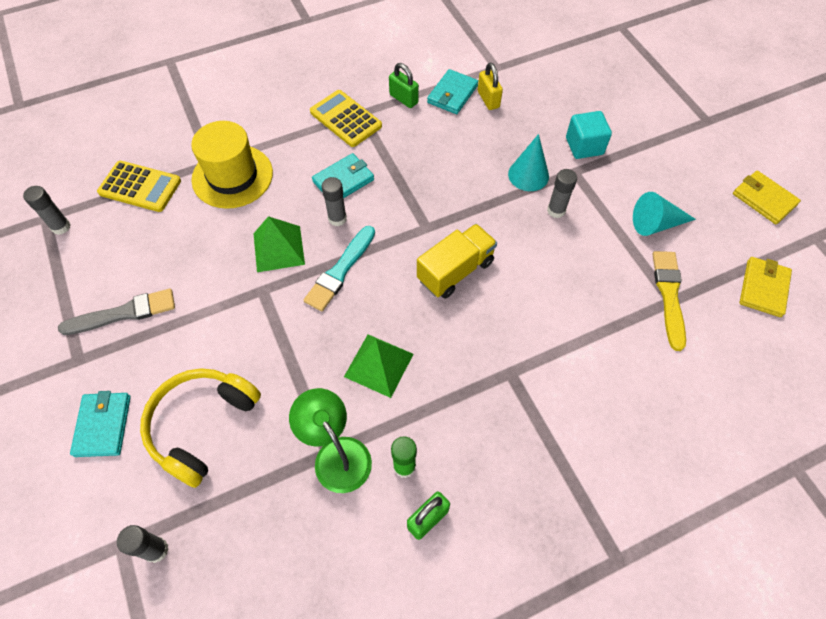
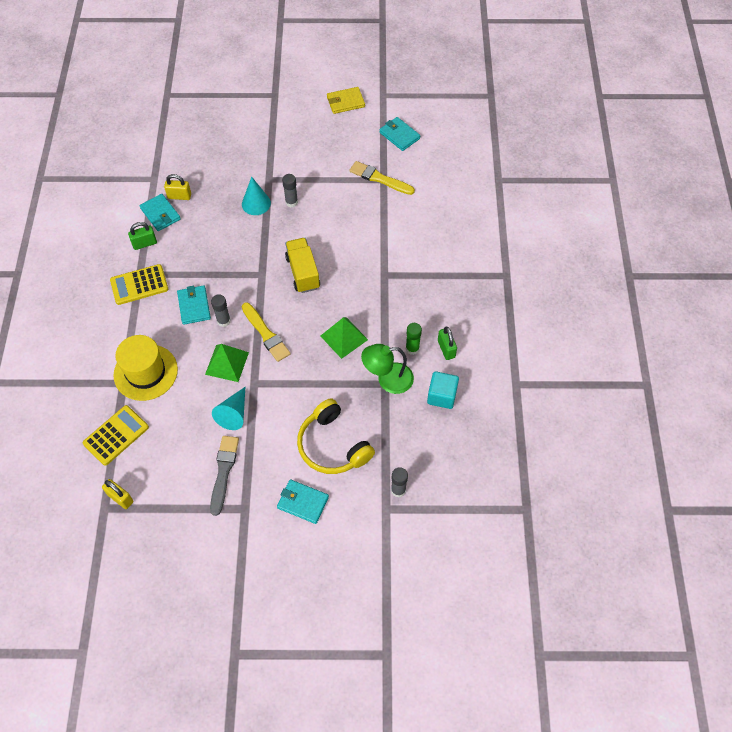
camera: 65 degrees left, 0 degrees up
grey glue stick [23,186,71,235] -> yellow padlock [102,479,133,509]
turquoise brush [304,226,375,311] -> yellow brush [241,302,291,362]
turquoise cube [566,111,612,159] -> turquoise cube moved to [427,371,459,409]
turquoise cone [633,192,696,236] -> turquoise cone moved to [212,387,245,430]
yellow wallet [739,257,792,317] -> turquoise wallet [379,117,420,151]

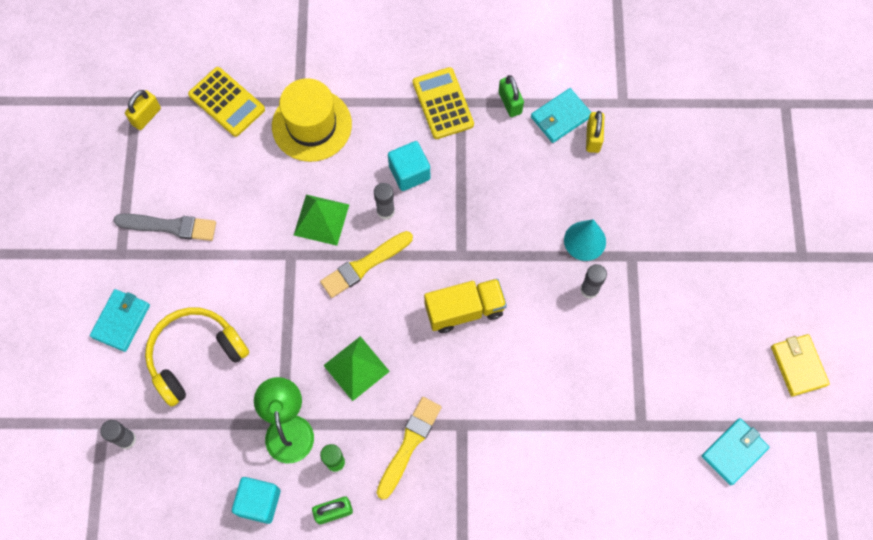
camera: 90 degrees right, 10 degrees up
turquoise wallet [177,285,211,325] -> turquoise cube [388,141,430,191]
turquoise cone [212,387,245,430] -> none
yellow brush [349,161,415,195] -> yellow brush moved to [377,397,442,500]

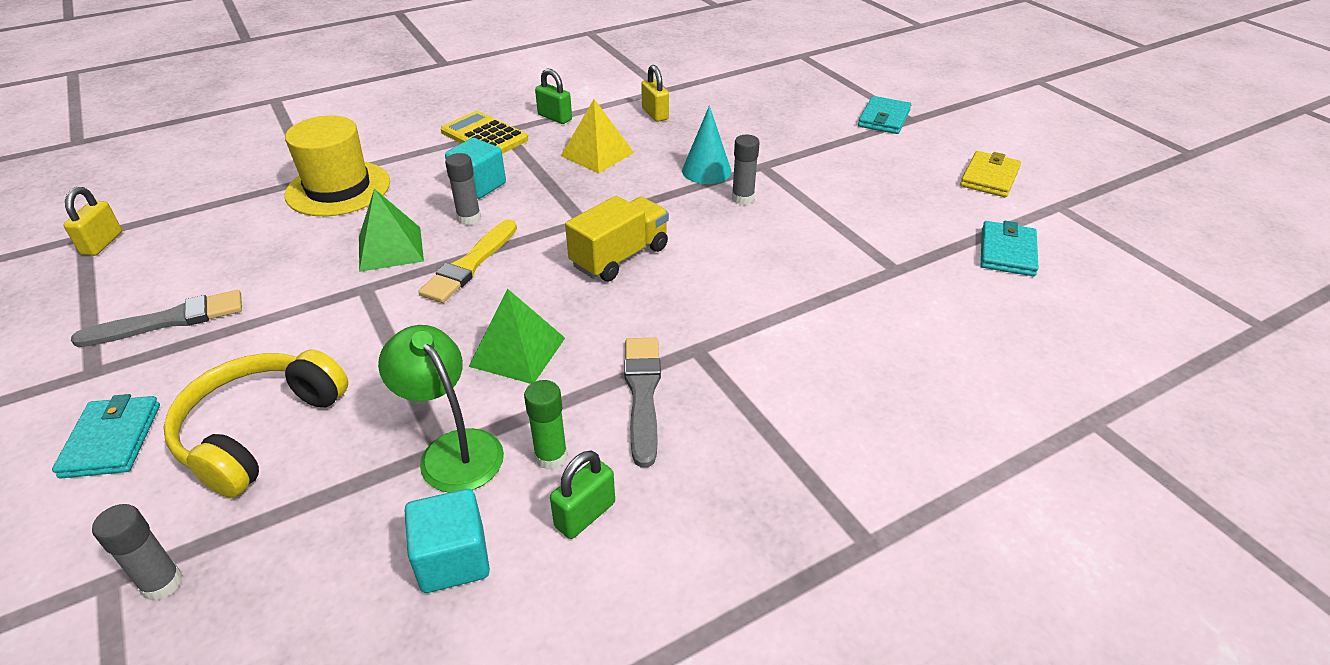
camera: 30 degrees left, 30 degrees down
yellow calculator [188,67,265,137] -> none
yellow brush [377,397,442,500] -> grey brush [624,338,661,468]
turquoise wallet [531,88,591,143] -> turquoise wallet moved to [858,96,911,134]
yellow wallet [771,334,830,397] -> yellow wallet turned 75 degrees clockwise [960,151,1021,197]
none -> yellow pyramid [561,99,634,173]

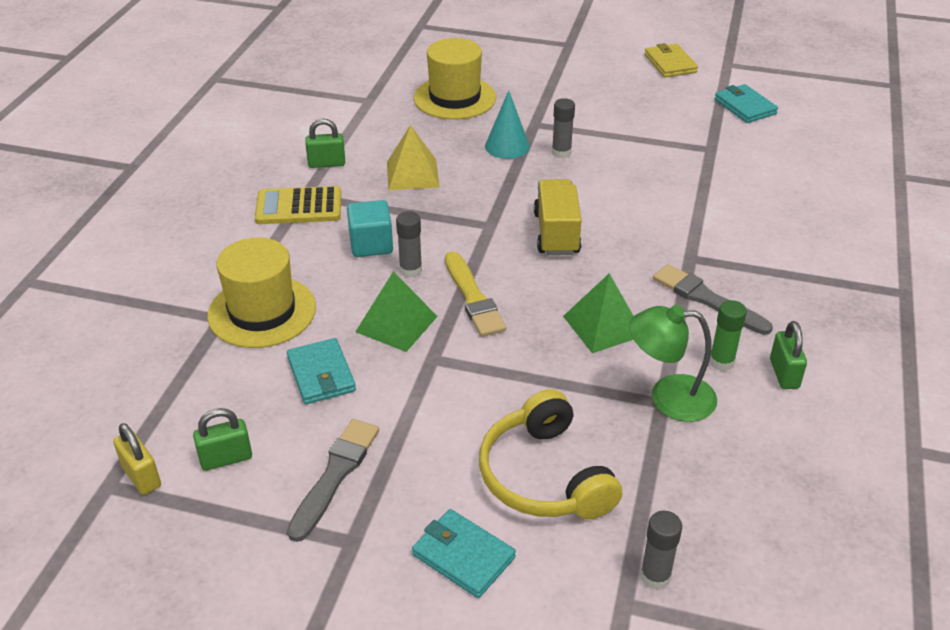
camera: 45 degrees left, 0 degrees up
turquoise cube [405,489,490,593] -> none
yellow padlock [641,65,669,122] -> none
turquoise wallet [858,96,911,134] -> turquoise wallet moved to [287,338,356,404]
none -> green padlock [193,408,252,471]
none -> yellow hat [414,38,496,119]

